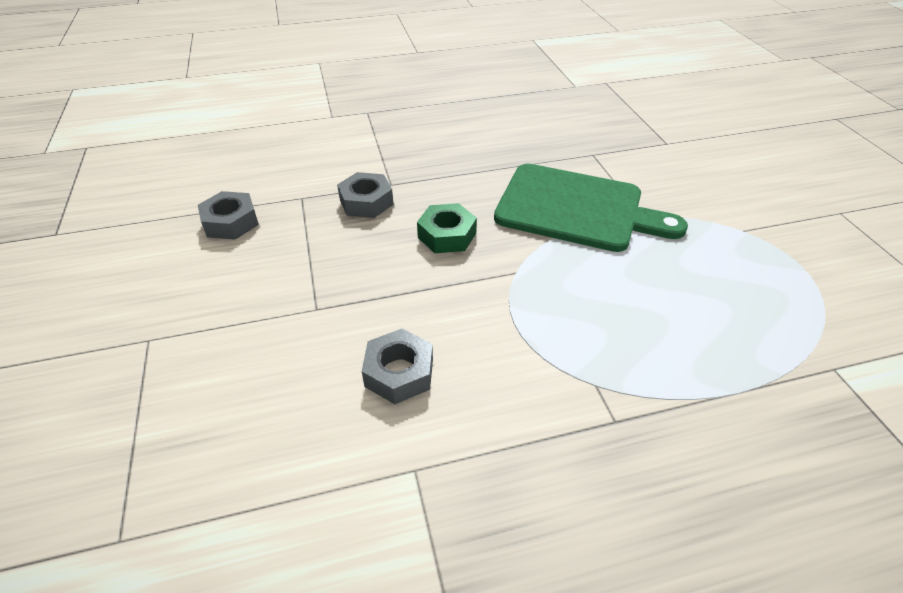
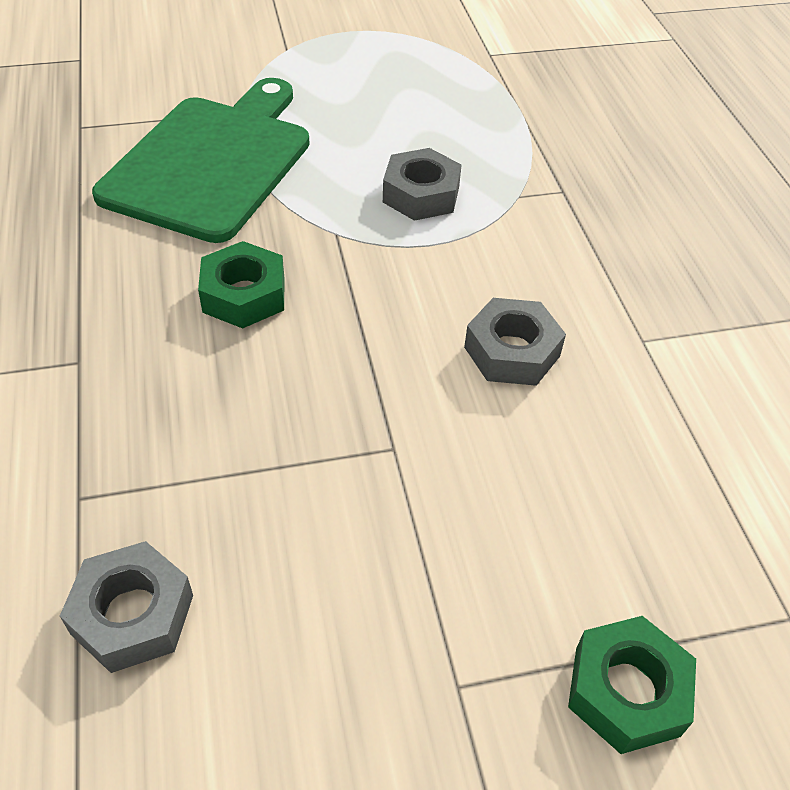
camera: 90 degrees left, 5 degrees up
grey nut [337,172,394,218] -> grey nut moved to [383,148,462,221]
none -> green nut [568,616,696,754]

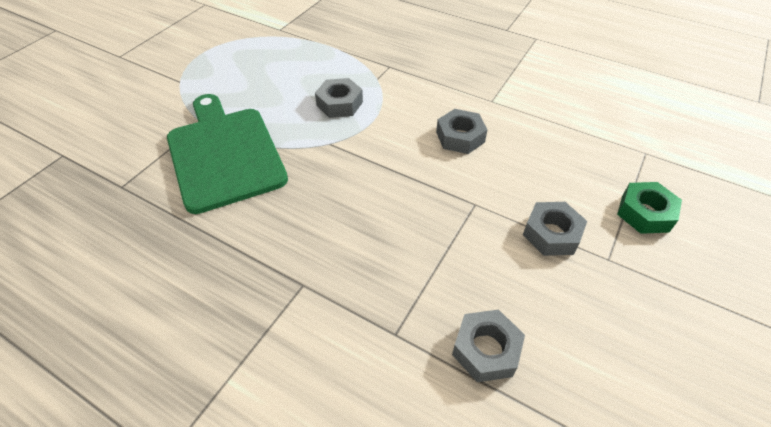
camera: 45 degrees left, 0 degrees up
green nut [198,241,284,328] -> none
none -> grey nut [523,202,587,256]

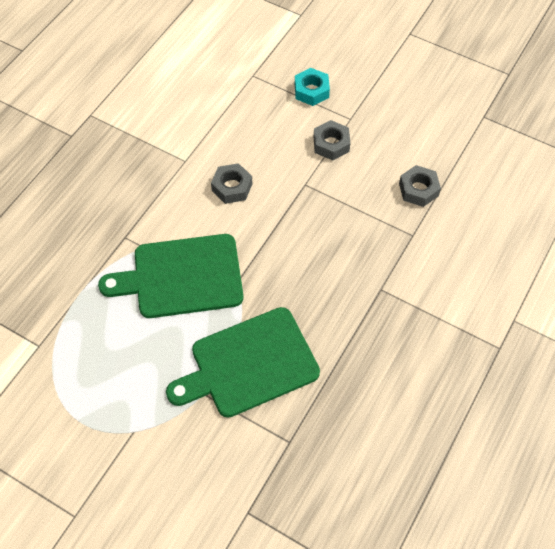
camera: 90 degrees left, 10 degrees up
grey nut [315,78,363,118] -> green cutting board [98,234,244,318]
green nut [617,182,682,234] -> turquoise nut [295,68,330,106]

